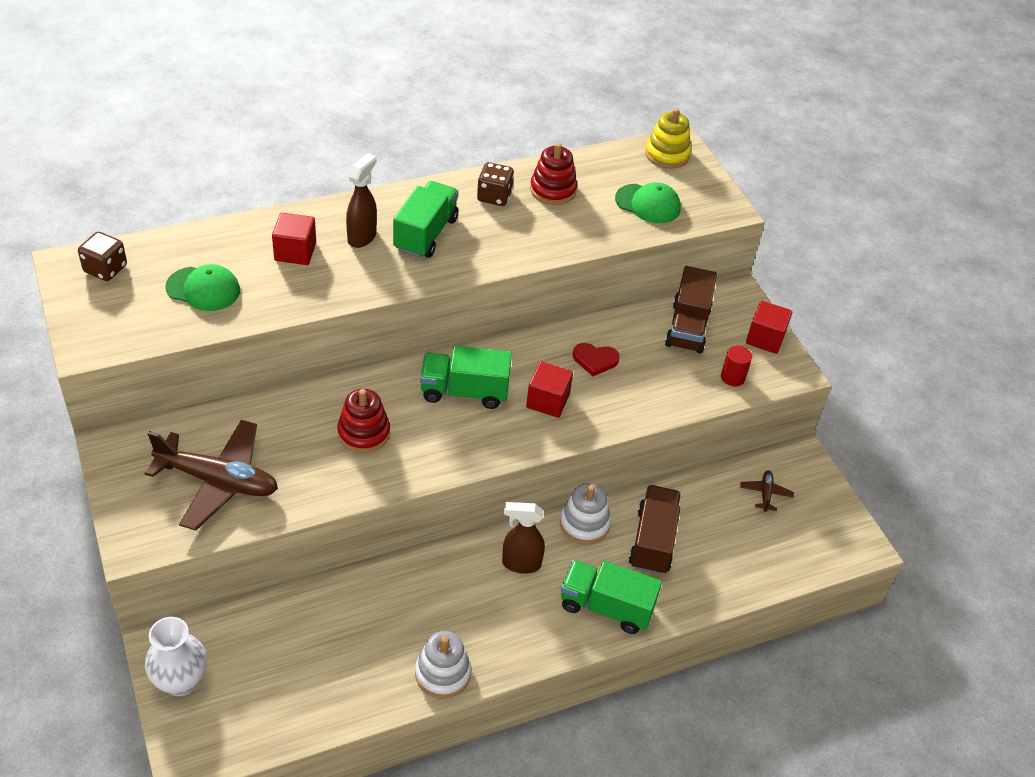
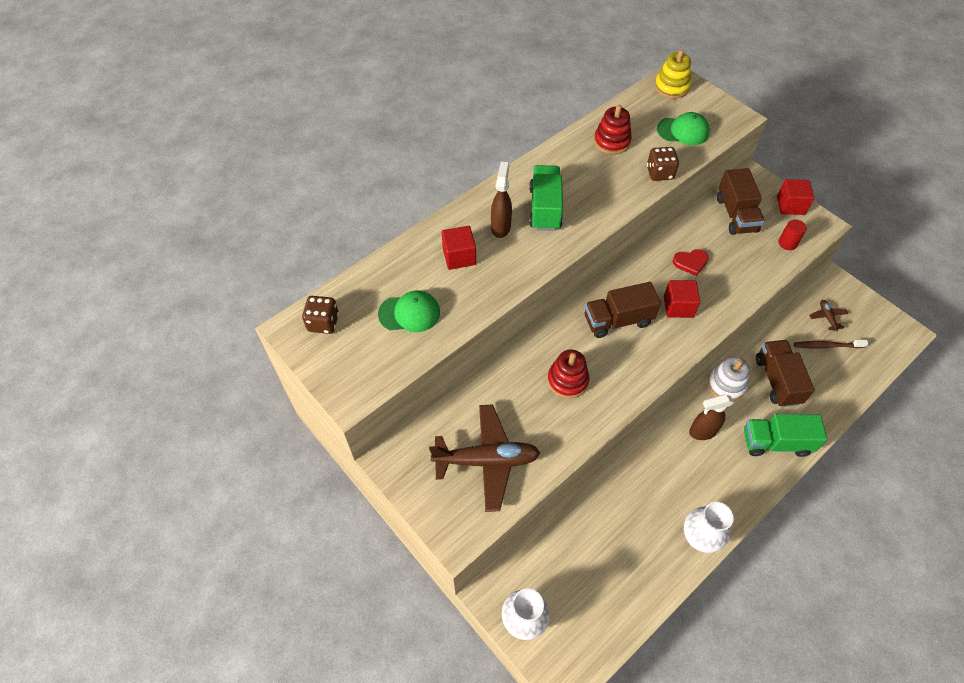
camera: 15 degrees left, 10 degrees up
white stacking toy [415,631,472,699] -> white vase [684,502,734,553]
green truck [420,346,512,409] -> brown truck [585,282,661,338]
brown dice [477,162,514,206] -> brown dice moved to [647,147,679,181]
none -> brown toothbrush [794,340,868,349]

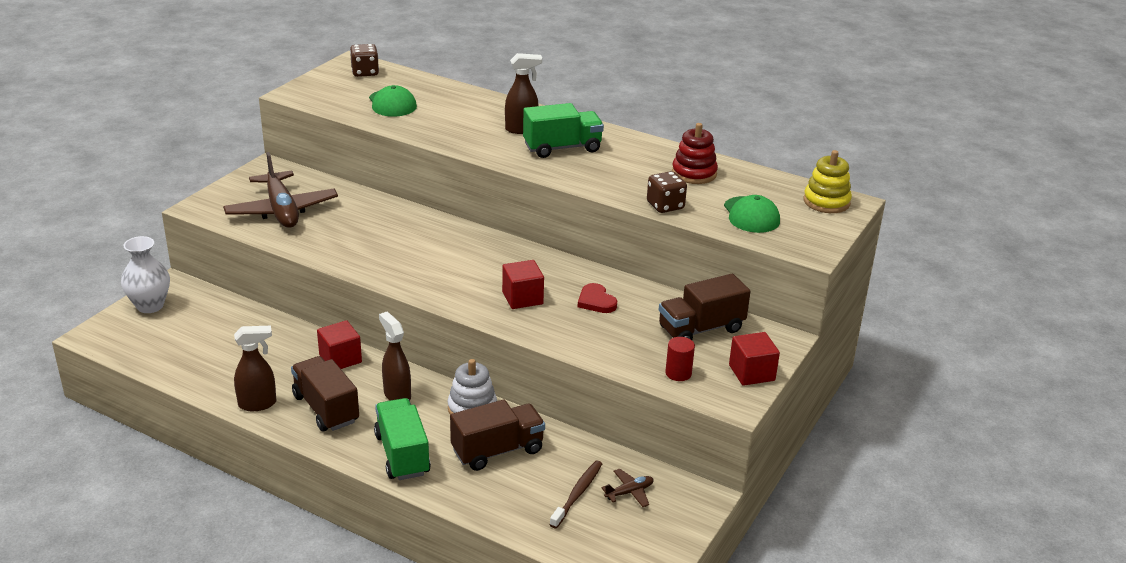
camera: 70 degrees right, 25 degrees down
red cube [442,226,476,270] -> red cube moved to [317,320,362,369]
red stacking toy [547,350,589,398] -> none
brown truck [585,282,661,338] -> brown truck moved to [291,356,359,431]
white vase [684,502,734,553] -> brown spray bottle [234,326,276,411]
brown toothbrush [794,340,868,349] -> brown toothbrush turned 45 degrees clockwise [550,461,602,528]

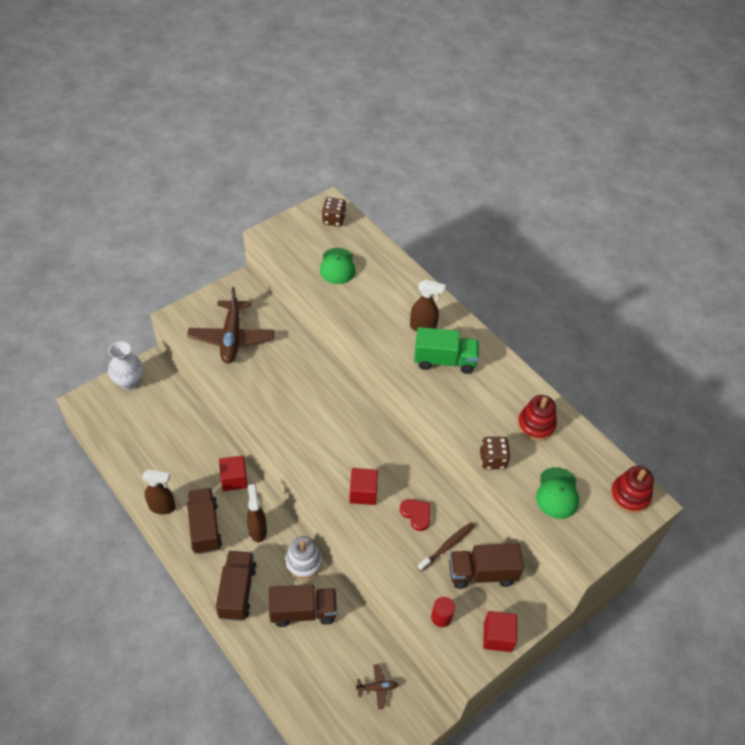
camera: 20 degrees right, 20 degrees up
green truck [374,398,431,480] -> brown truck [216,551,257,621]
brown toothbrush [550,461,602,528] -> brown toothbrush moved to [417,522,475,572]
red heart [578,283,617,313] -> red heart turned 150 degrees clockwise [400,499,430,531]
yellow stacking toy [803,150,852,213] -> red stacking toy [610,466,654,513]

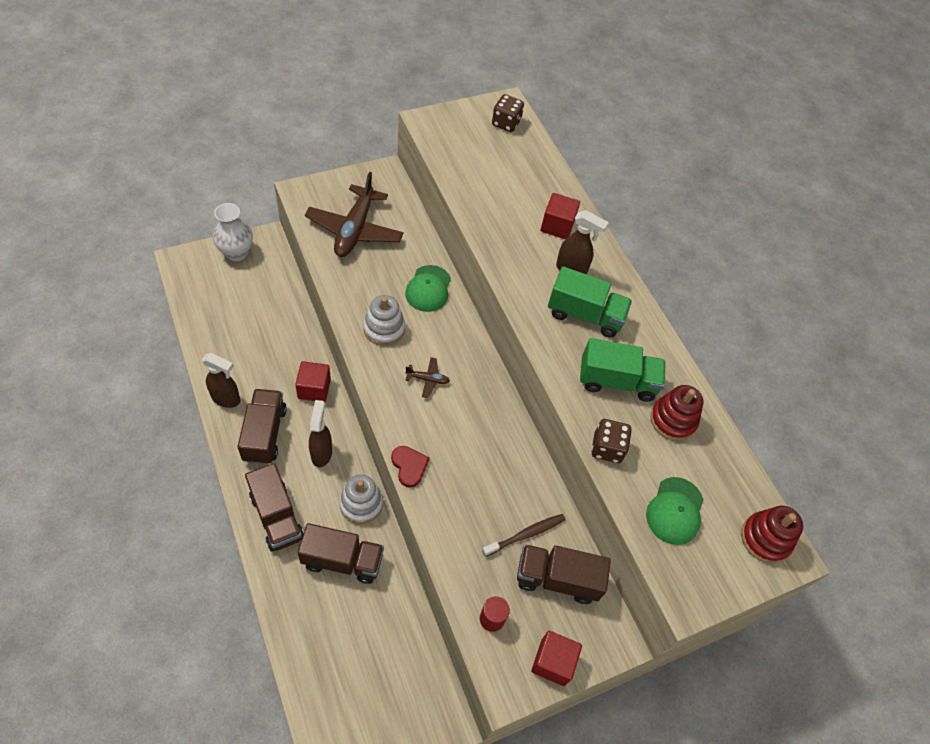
camera: 10 degrees right, 5 degrees up
brown truck [216,551,257,621] -> brown truck turned 135 degrees clockwise [245,463,304,552]
green cap [320,248,356,284] -> green cap moved to [405,265,451,312]
red cube [349,468,378,505] -> red cube moved to [541,193,580,239]
brown plane [356,664,398,709] -> brown plane moved to [405,357,450,398]
red heart [400,499,430,531] -> red heart moved to [391,446,429,488]
none -> white stacking toy [363,295,405,346]
none -> green truck [580,338,665,402]

